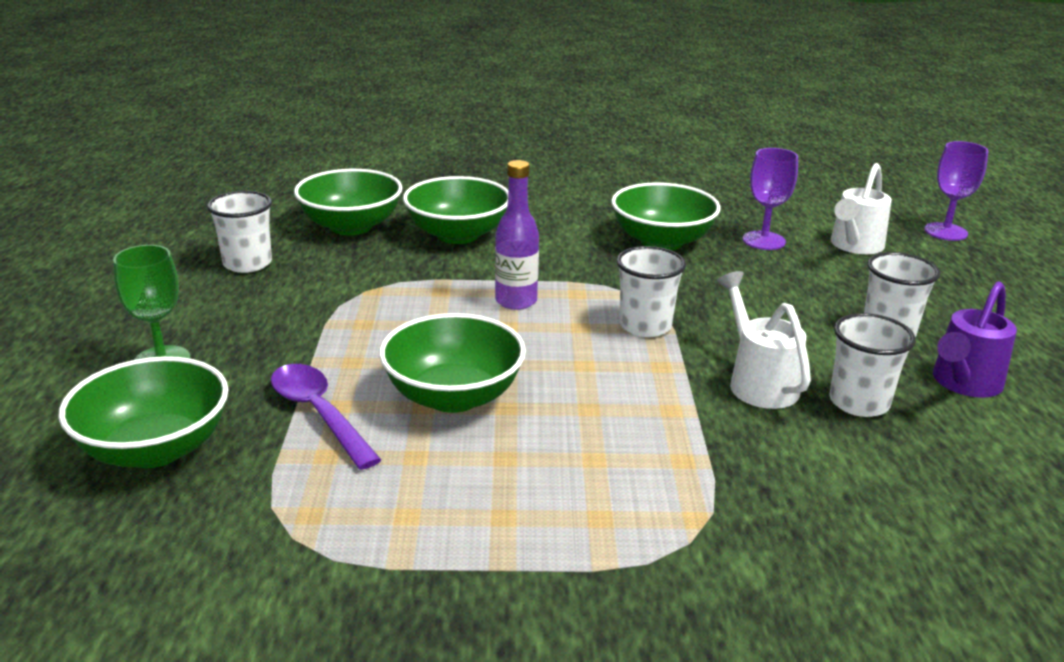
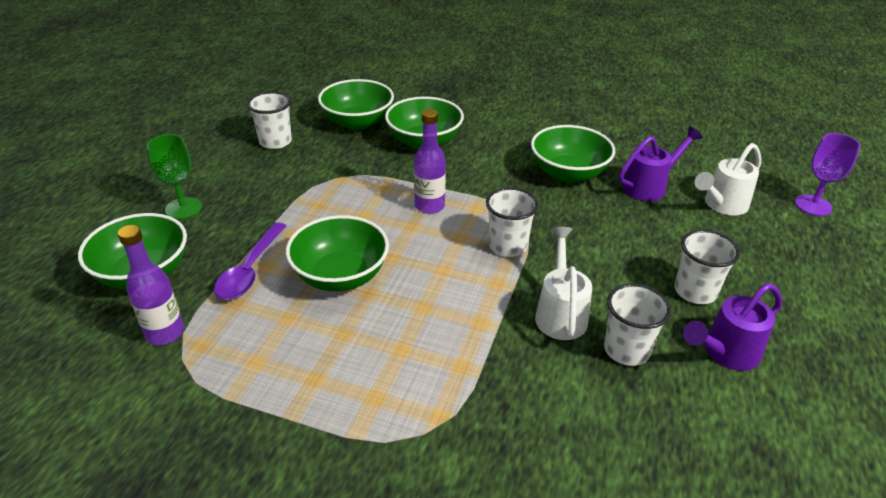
camera: 20 degrees right, 10 degrees up
purple spoon [271,364,381,470] -> purple spoon turned 150 degrees counterclockwise [214,222,286,300]
purple goblet [743,148,798,250] -> purple watering can [619,126,703,201]
none -> purple bottle [118,225,184,345]

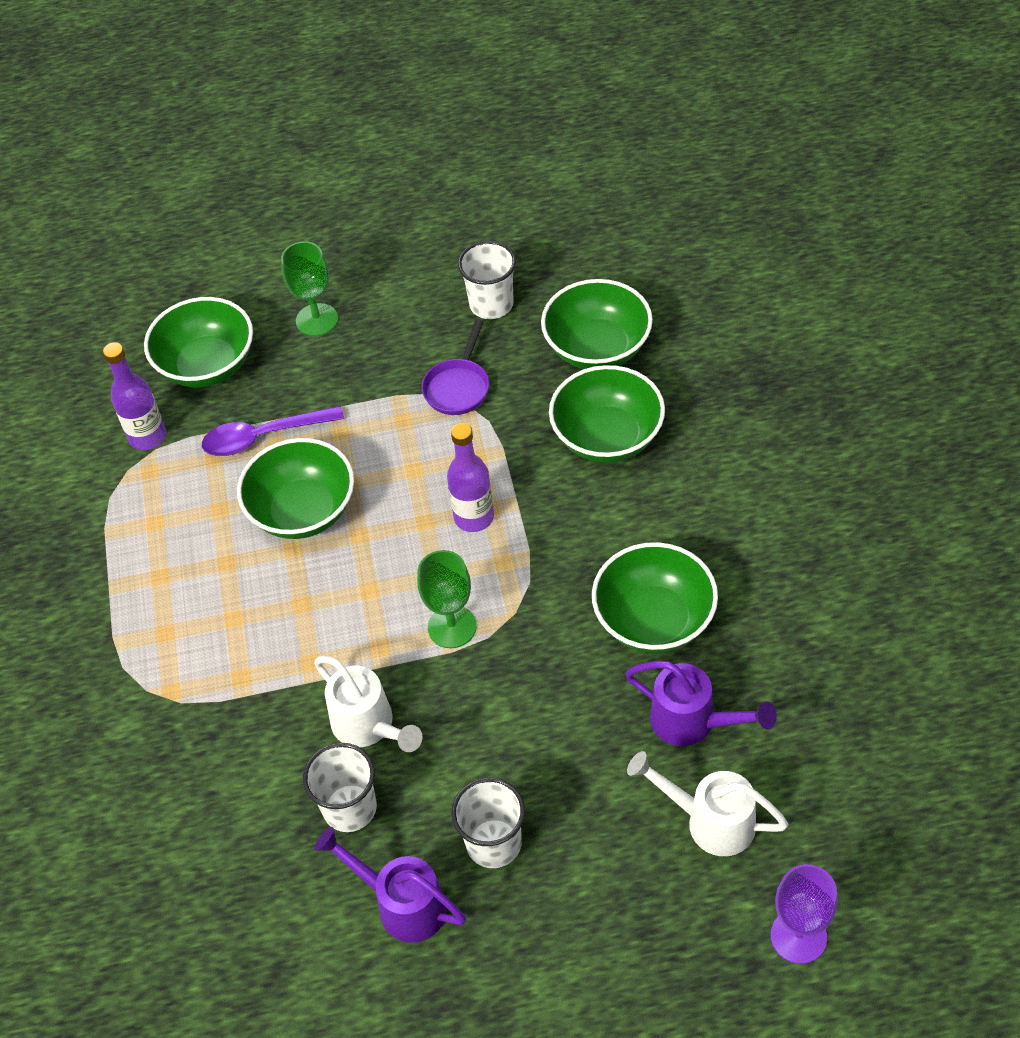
camera: 65 degrees right, 15 degrees up
white cup [486,188,539,257] -> green goblet [417,550,476,648]
white watering can [535,227,592,340] -> white watering can turned 75 degrees clockwise [314,656,422,752]
none -> purple pan [422,320,489,415]

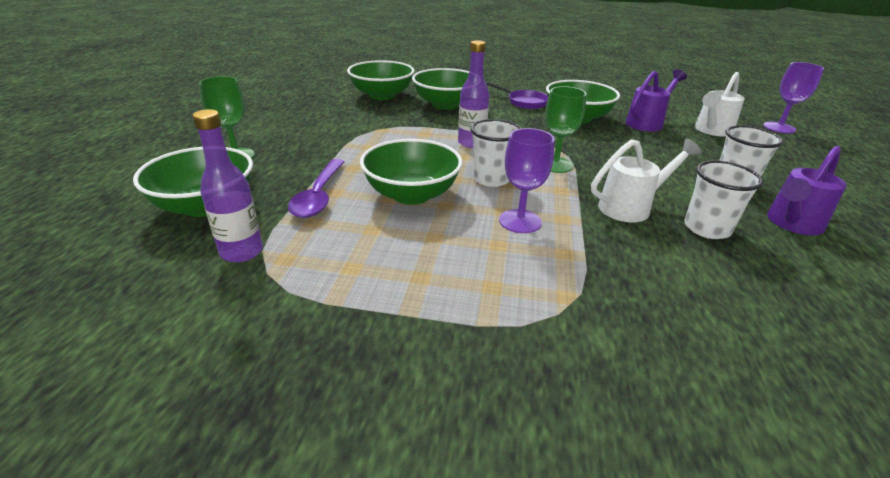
camera: 75 degrees left, 20 degrees down
purple pan [422,320,489,415] -> purple pan moved to [487,82,548,109]
white cup [458,241,516,319] -> white cup moved to [470,119,522,187]
none -> purple goblet [499,128,555,233]

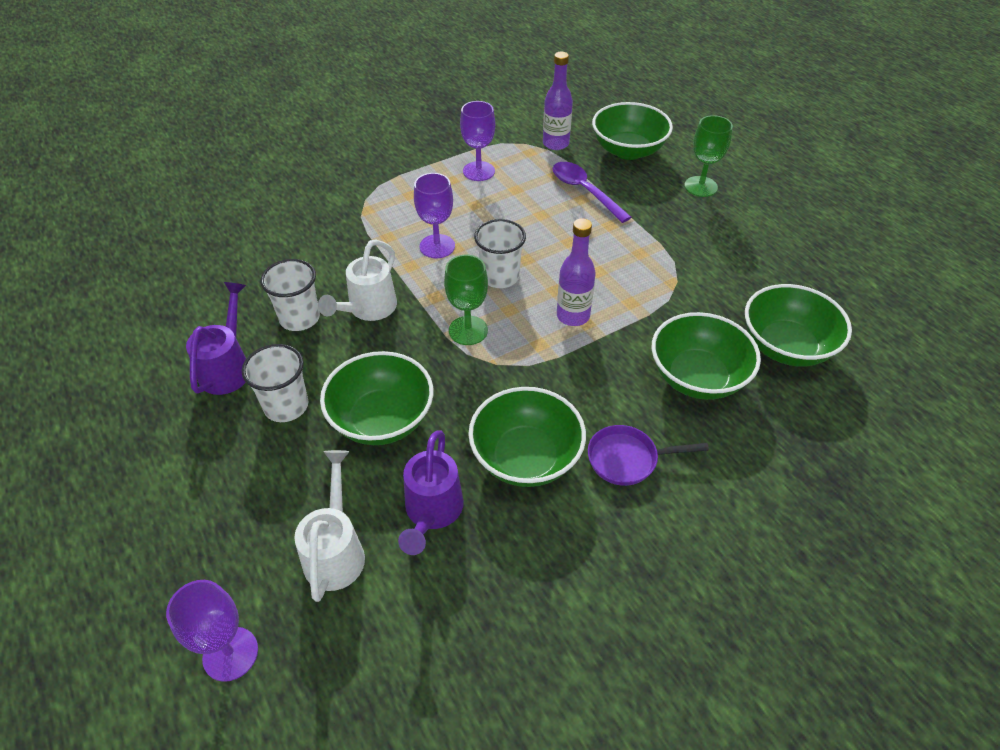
camera: 140 degrees right, 15 degrees up
green bowl [360,139,462,205] -> green bowl moved to [320,351,434,445]
none -> purple goblet [460,101,495,181]

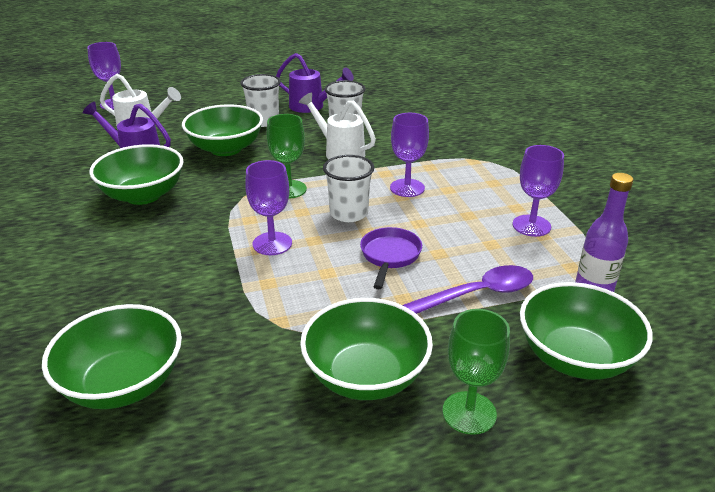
camera: 105 degrees right, 15 degrees down
purple bottle [557,218,596,326] -> purple goblet [245,160,292,255]
purple pan [588,425,709,486] -> purple pan moved to [360,227,422,289]
green bowl [652,312,761,400] -> green bowl moved to [300,298,433,400]

